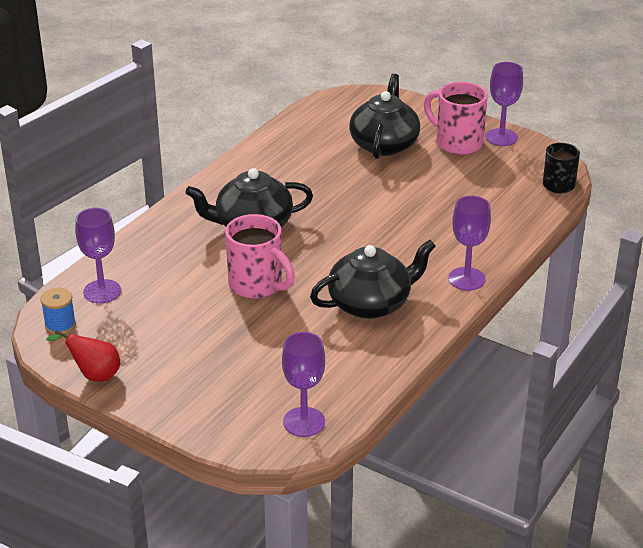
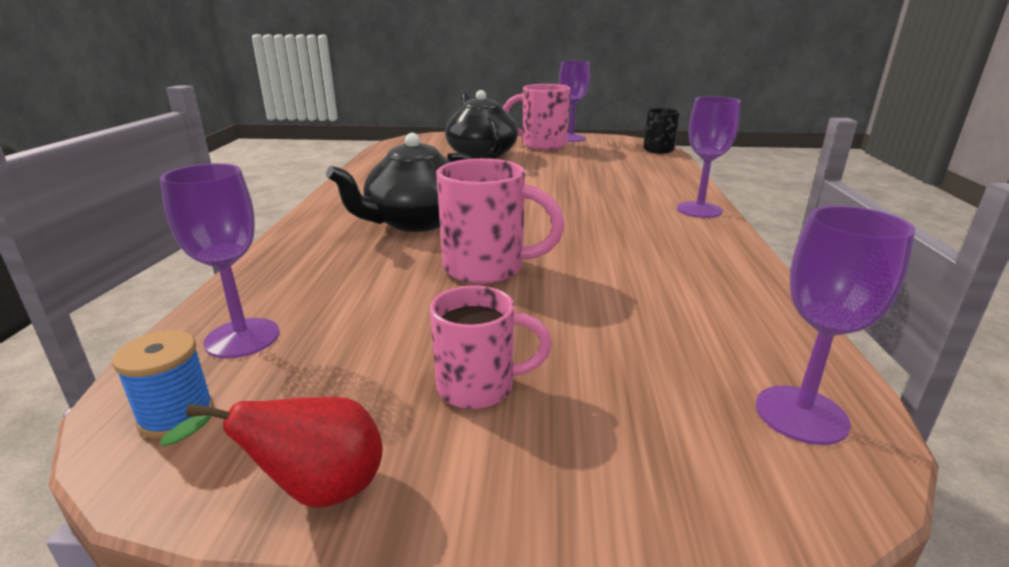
camera: 30 degrees left, 10 degrees down
black teapot [310,240,436,319] -> none
none -> pink mug [430,285,552,409]

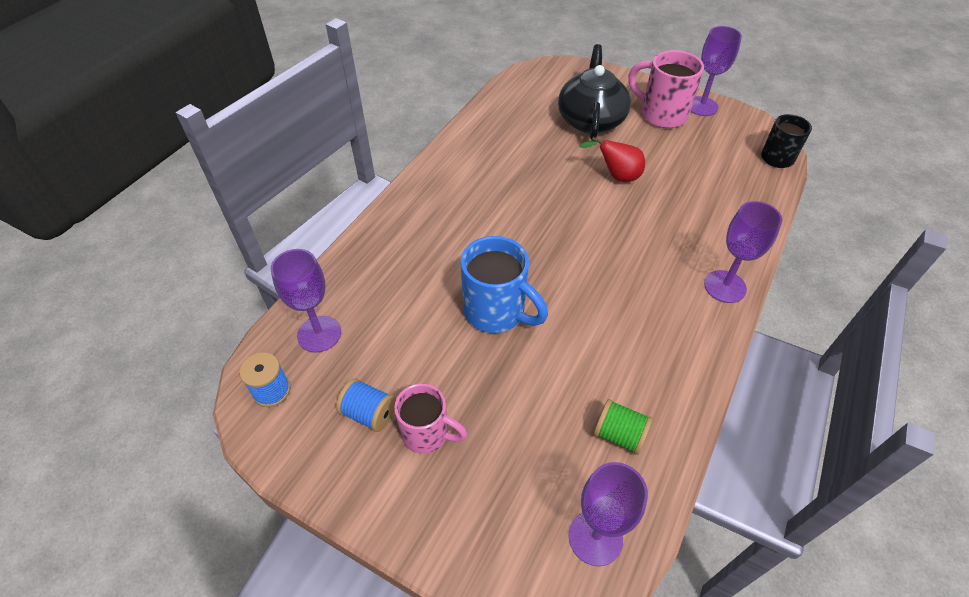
camera: 25 degrees right, 25 degrees up
red pear [159,397,383,508] -> red pear moved to [580,137,645,182]
black teapot [326,133,472,232] -> none
pink mug [436,158,565,284] -> blue mug [460,236,548,333]
none -> blue spool [336,378,396,432]
none -> green spool [594,399,653,455]

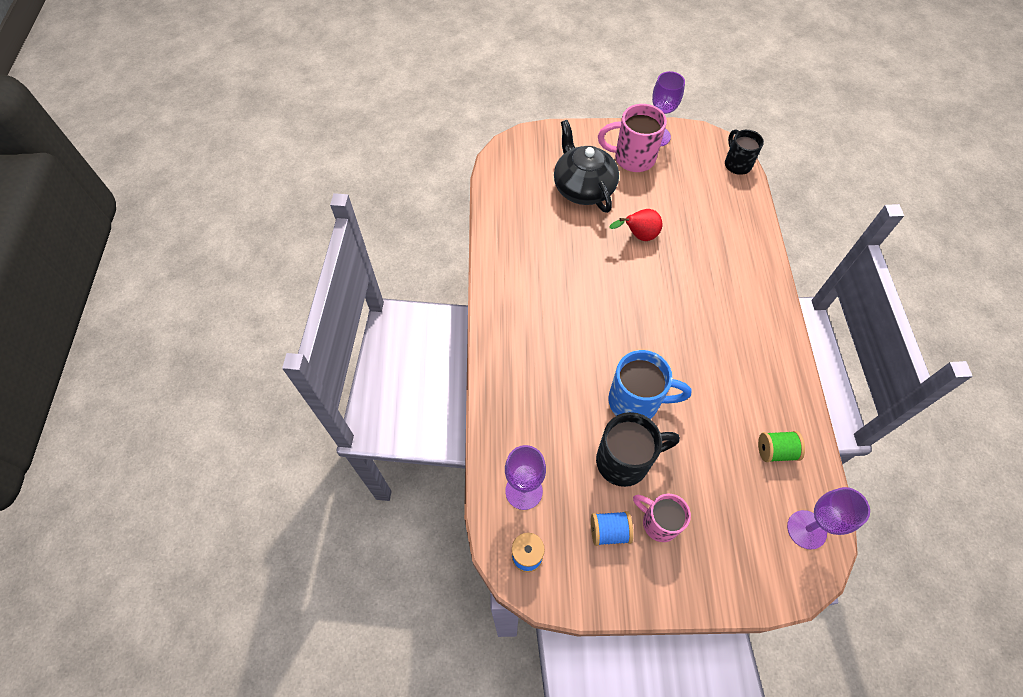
camera: 30 degrees left, 10 degrees up
pink mug [394,383,467,454] -> pink mug turned 135 degrees counterclockwise [633,493,691,542]
purple goblet [704,201,782,303] -> none
none -> black mug [596,412,680,487]

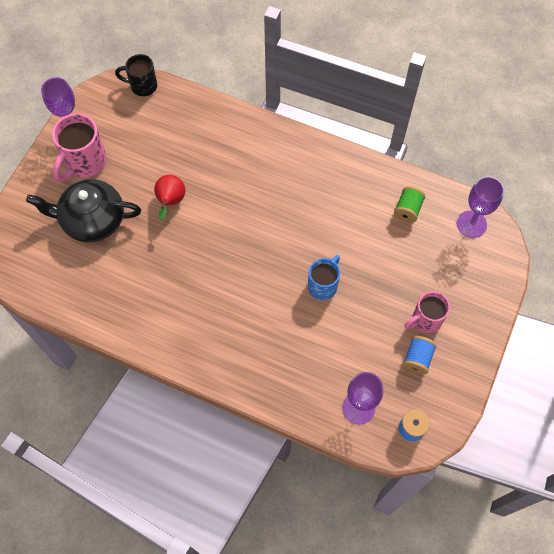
camera: 65 degrees left, 5 degrees up
black mug [596,412,680,487] -> none
blue mug [608,350,691,419] -> blue mug [308,255,340,300], size x0.67

